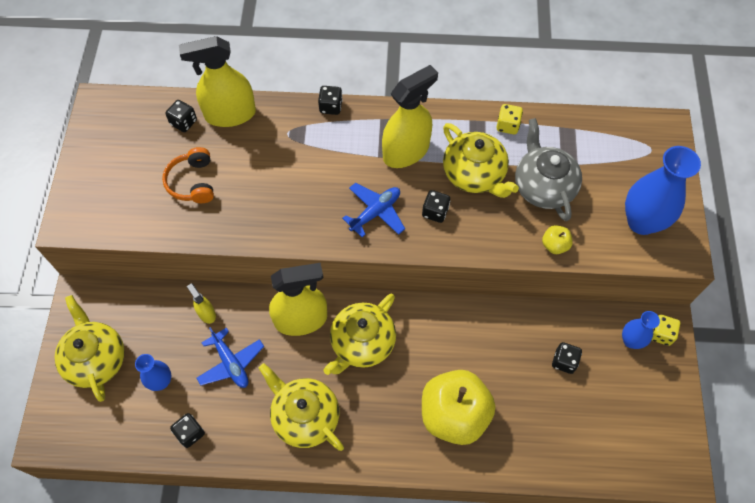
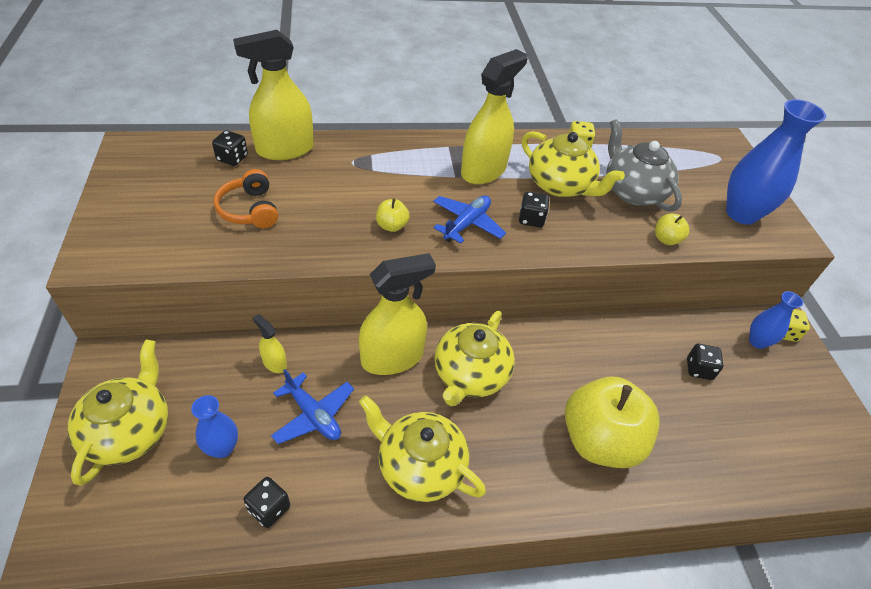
camera: 15 degrees left, 15 degrees down
yellow teapot [55,295,125,402] -> yellow teapot turned 45 degrees clockwise [68,339,168,486]
black dice [318,86,343,115] -> none
none -> yellow apple [376,198,410,232]

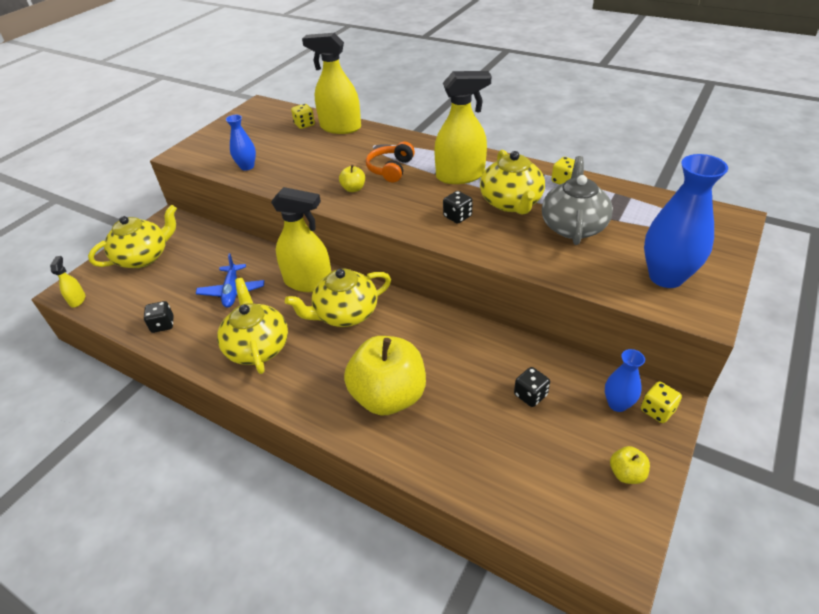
camera: 45 degrees right, 5 degrees down
blue vase [191,395,238,458] -> blue vase moved to [226,115,256,171]
black dice [212,130,248,166] -> yellow dice [291,104,315,129]
orange headphones [214,169,278,228] -> orange headphones moved to [366,141,415,182]
yellow spray bottle [253,314,287,373] -> yellow spray bottle moved to [50,256,85,307]
blue plane [433,196,506,244] -> none
yellow apple [655,214,689,245] -> yellow apple moved to [610,446,650,484]

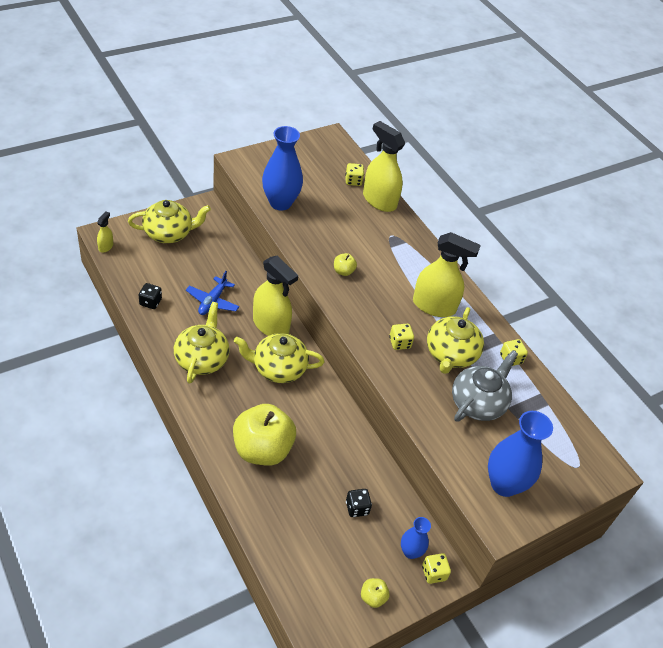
camera: 20 degrees right, 5 degrees up
blue vase [226,115,256,171] -> blue vase [262,126,303,210], size x1.83
orange headphones [366,141,415,182] -> none
black dice [443,191,473,224] -> yellow dice [389,324,414,350]

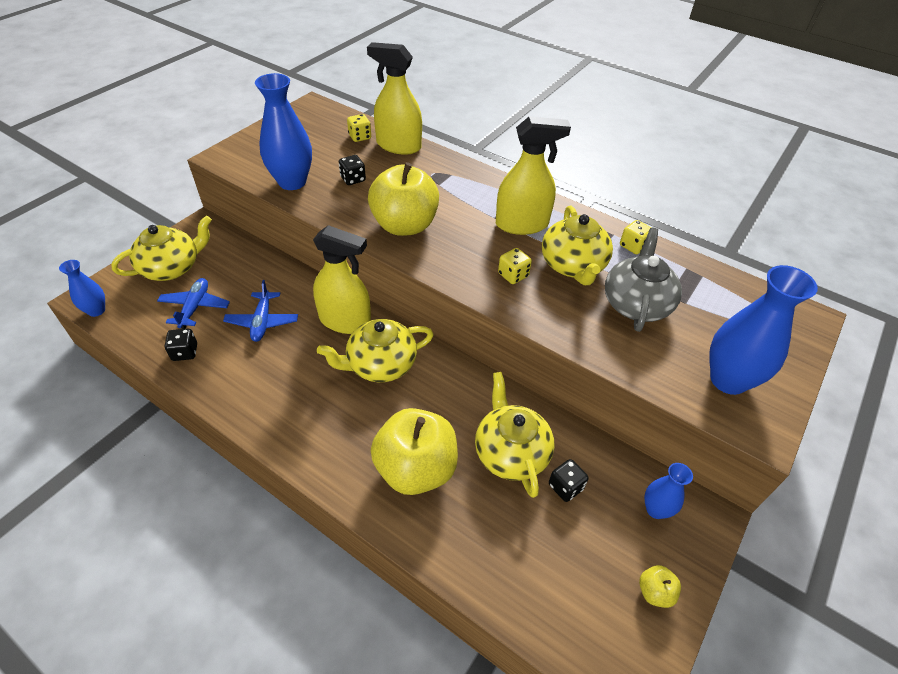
camera: 20 degrees left, 0 degrees up
yellow spray bottle [97,211,113,253] -> blue vase [59,260,105,317]
yellow teapot [174,302,230,384] -> yellow teapot moved to [475,372,555,498]
yellow apple [334,253,357,276] -> yellow apple [368,162,439,236], size x2.42
yellow dice [422,553,451,584] -> none
none -> blue plane [157,278,230,329]
none -> black dice [339,155,366,185]

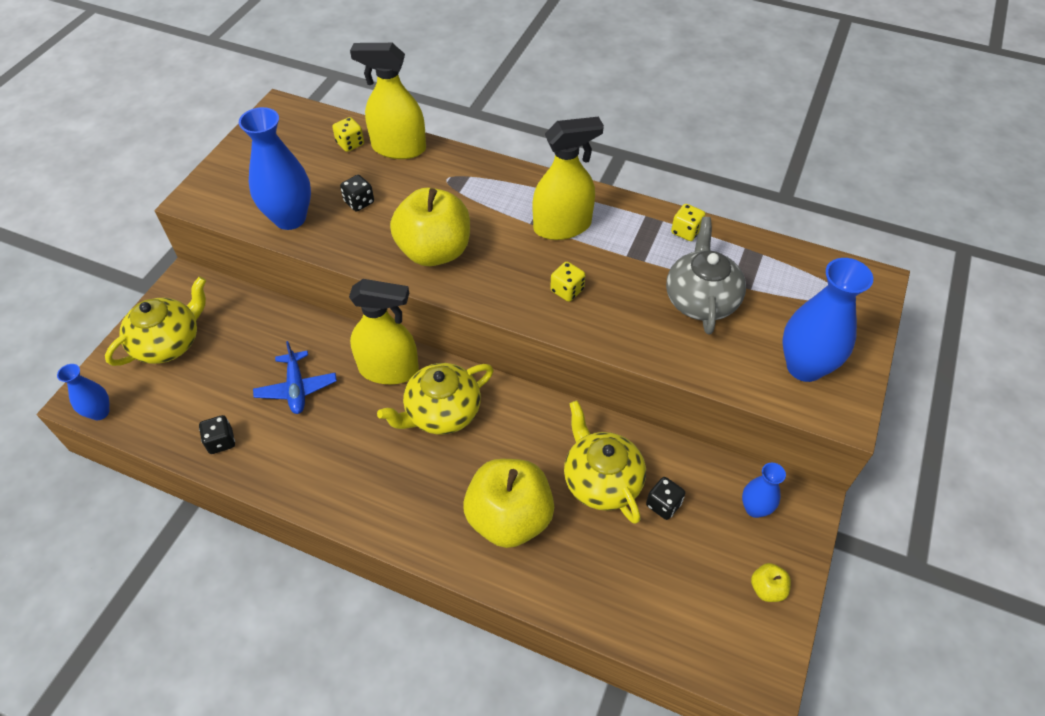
camera: 10 degrees left, 5 degrees up
blue plane [157,278,230,329] -> none
yellow teapot [542,205,613,285] -> none

